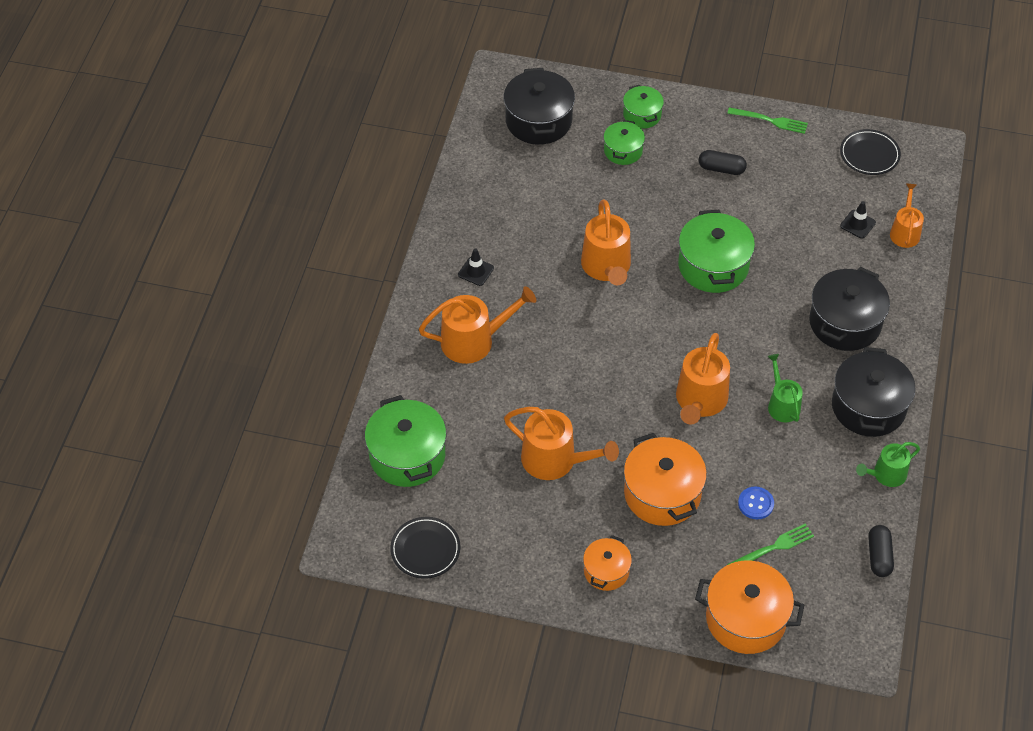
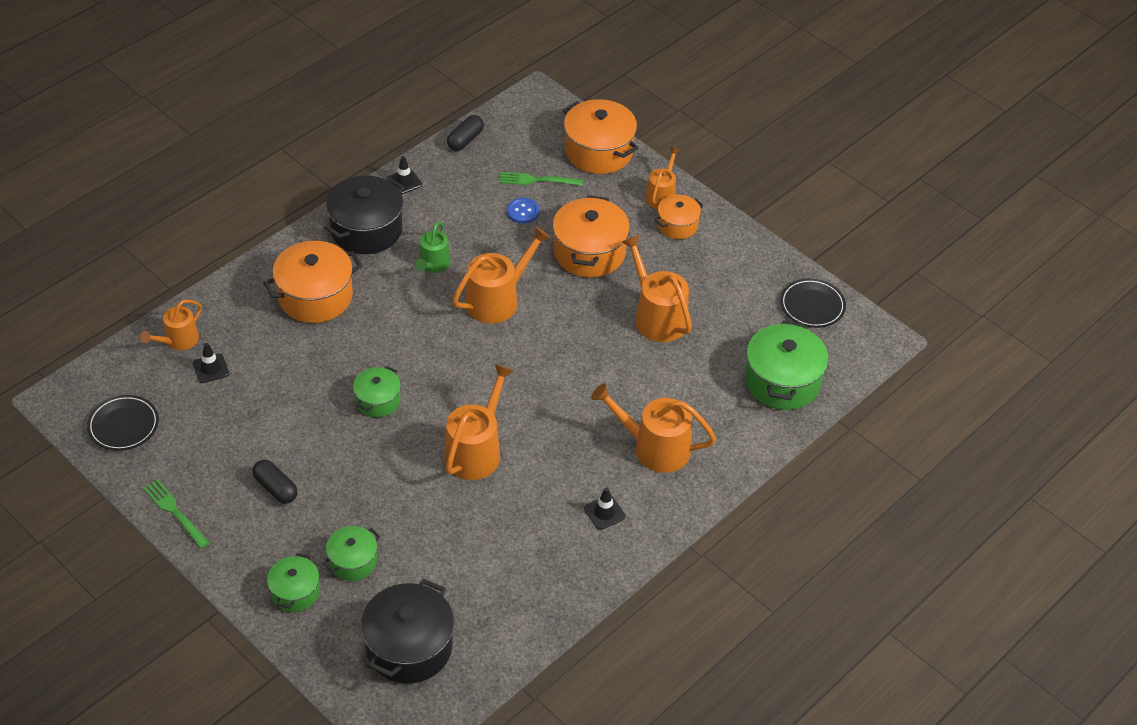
camera: 150 degrees left, 5 degrees down
green pot [678,210,755,293] -> green pot [353,366,401,417], size x0.57
black pot [809,267,890,351] -> orange pot [263,241,362,323]
green watering can [856,442,920,487] -> black traffic cone [387,156,422,195]
none -> orange watering can [645,147,680,209]

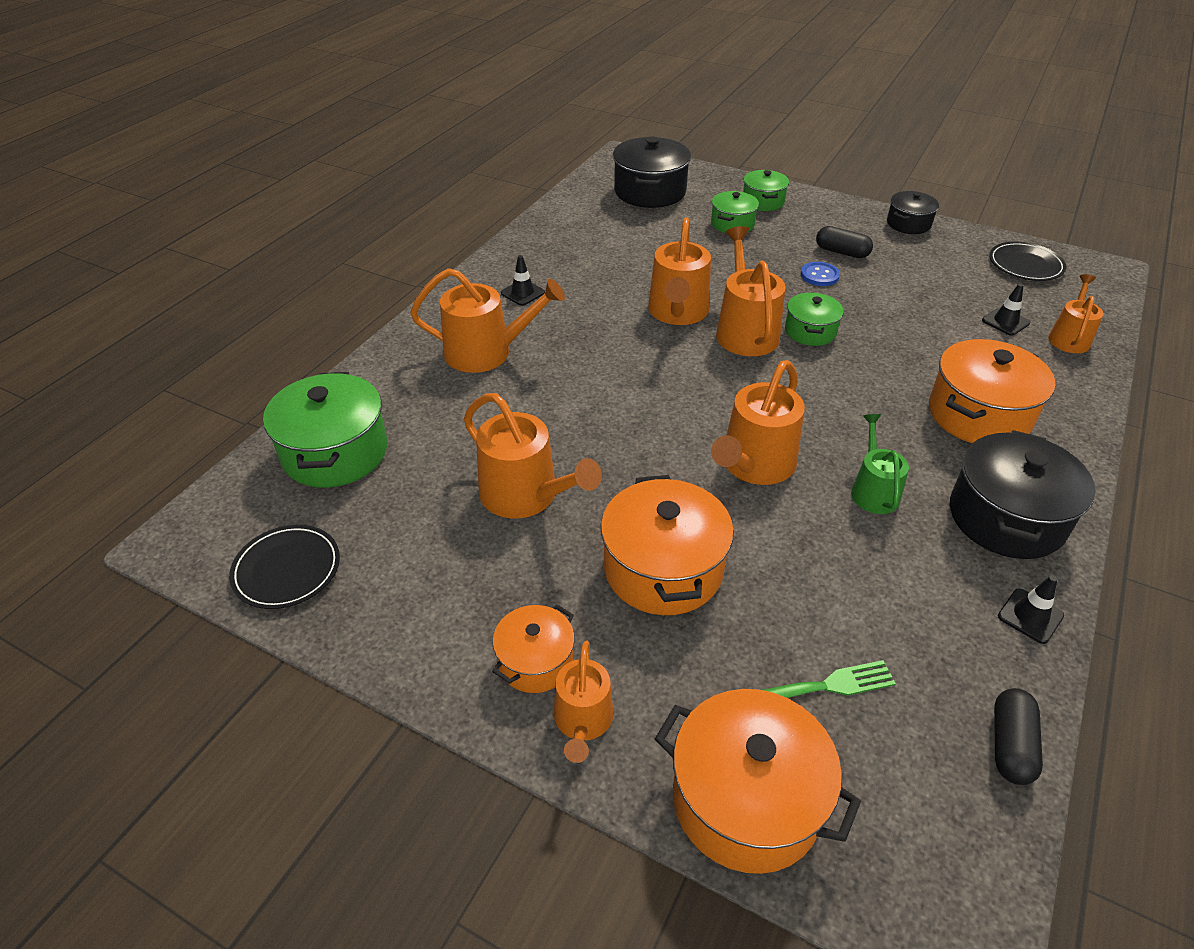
camera: 165 degrees right, 5 degrees down
green fork [144,480,209,549] -> black pot [887,191,939,234]
blue button [507,198,539,224] -> blue button moved to [801,262,840,286]
none -> orange watering can [716,226,786,356]

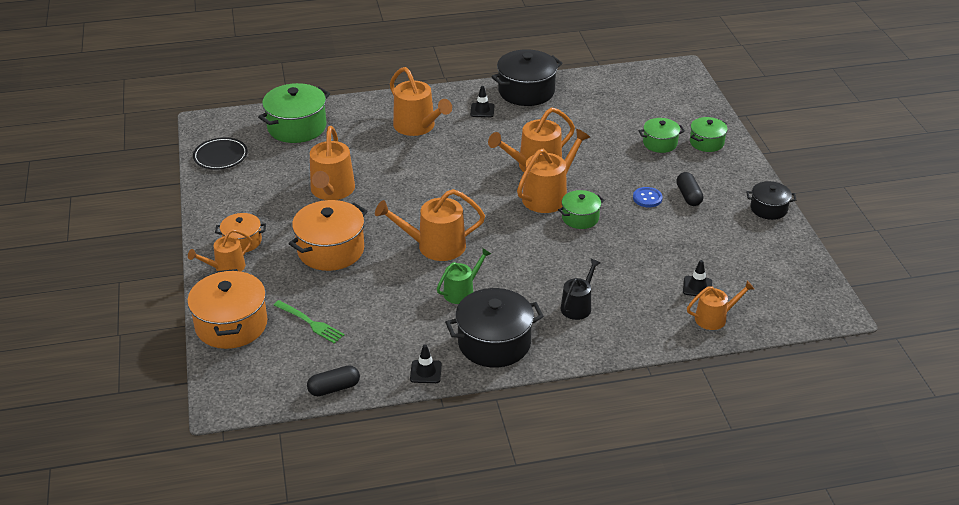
camera: 50 degrees right, 5 degrees down
black pot [613,137,691,208] -> black pot moved to [491,49,562,106]
orange pot [929,339,1055,443] -> black watering can [561,259,600,320]
black plate [989,242,1066,281] -> none

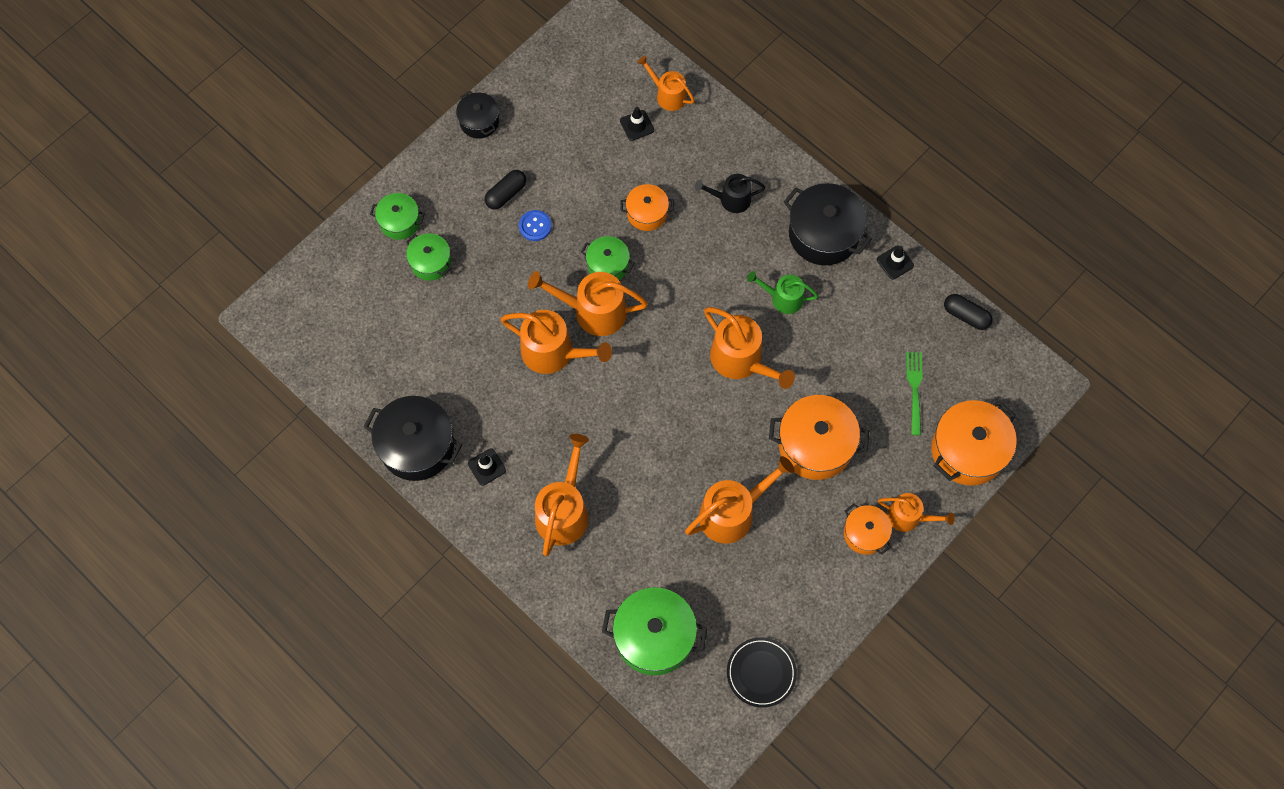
camera: 125 degrees left, 30 degrees up
none -> orange pot [621,184,674,231]

